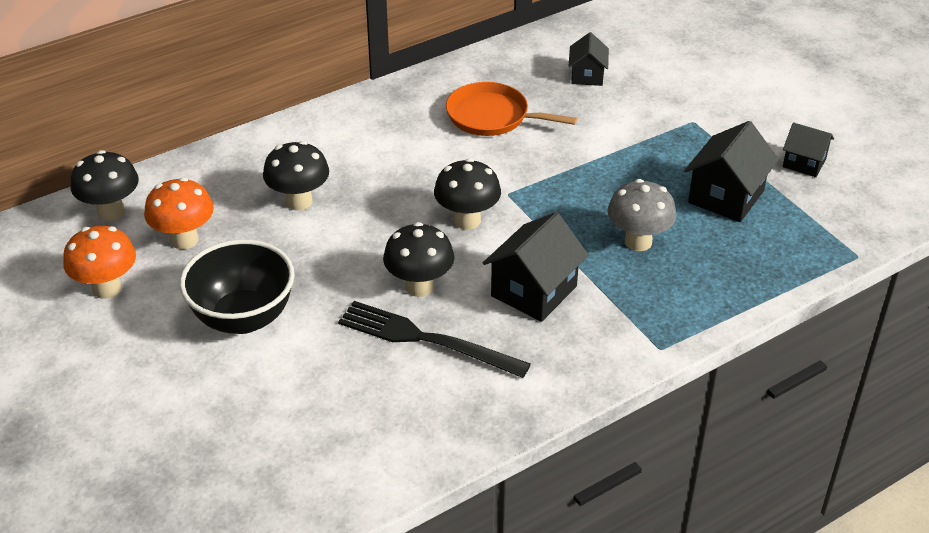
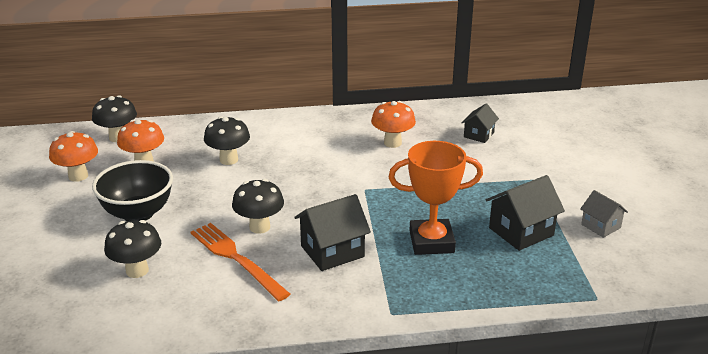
camera: 25 degrees right, 10 degrees down
black fork [338,301,531,378] -> orange fork [191,223,290,301]
black mushroom [434,158,501,230] -> black mushroom moved to [104,220,161,278]
orange pan [446,82,577,136] -> orange mushroom [371,101,416,148]
grey mushroom [607,179,676,251] -> orange trophy [389,141,483,255]
black house [783,122,834,177] -> grey house [580,190,628,238]

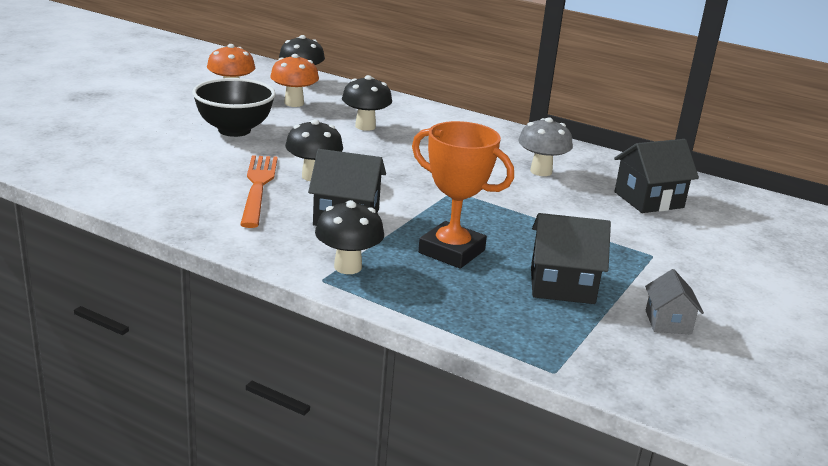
camera: 35 degrees right, 5 degrees down
black mushroom [104,220,161,278] -> black mushroom moved to [315,200,384,274]
orange mushroom [371,101,416,148] -> grey mushroom [518,117,573,176]
black house [461,103,499,143] -> black house [614,139,699,213], size x1.64

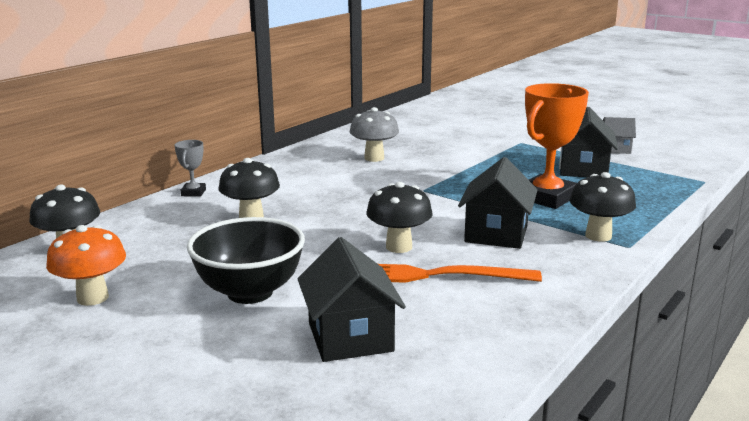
camera: 80 degrees left, 5 degrees down
orange mushroom [270,54,319,107] -> none
black house [614,139,699,213] -> black house moved to [298,237,406,362]
none -> grey trophy [174,140,206,197]

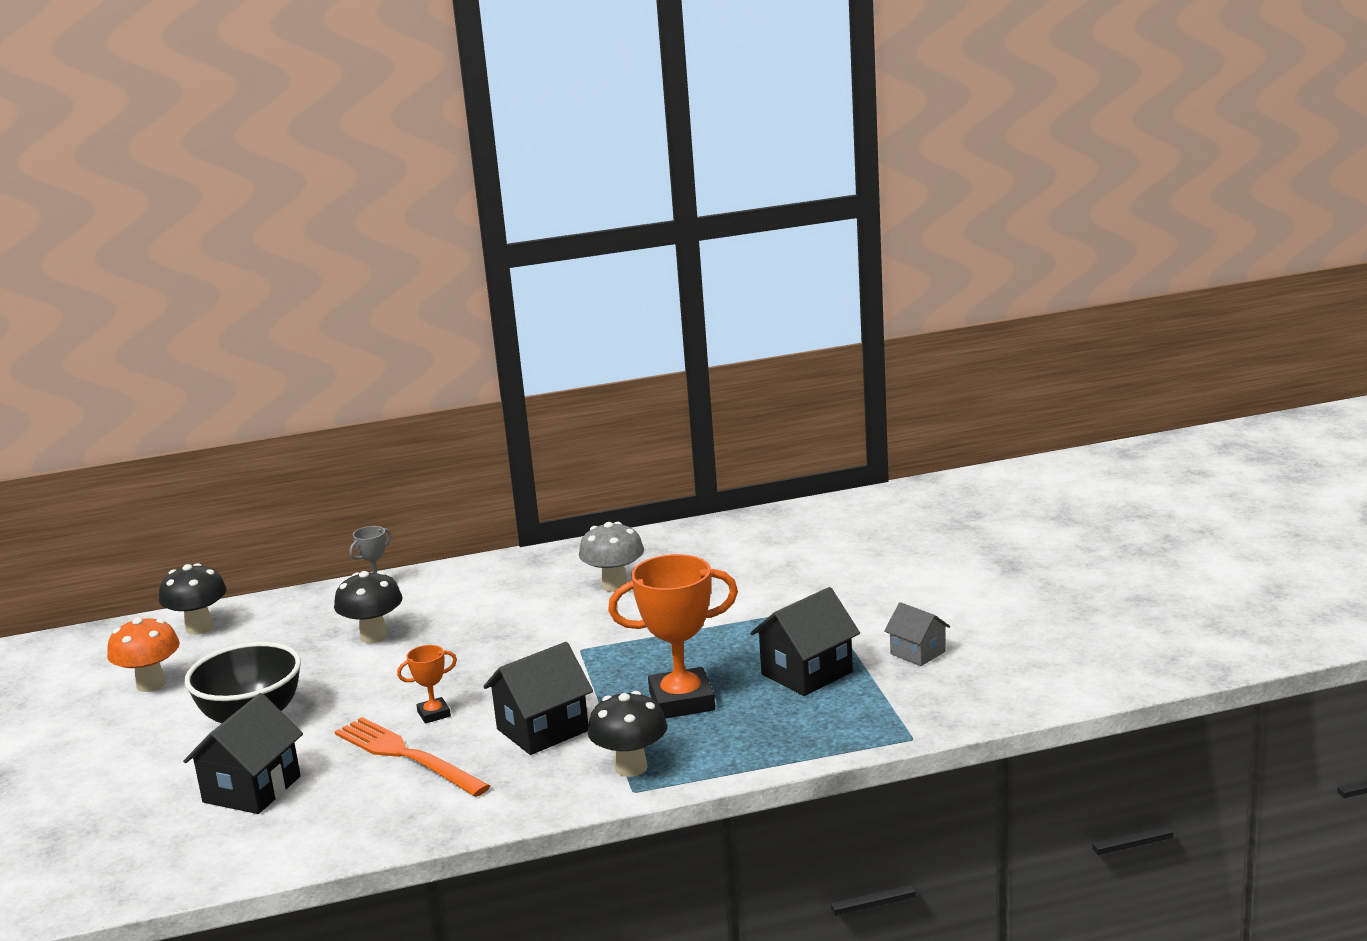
camera: 40 degrees right, 0 degrees up
black mushroom [366,182,433,253] -> orange trophy [397,645,457,724]

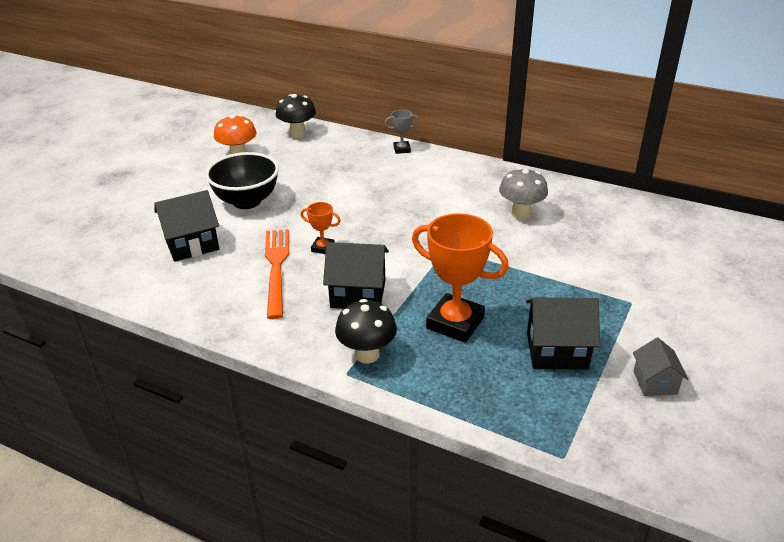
camera: 40 degrees right, 15 degrees up
black mushroom [334,571,403,643] -> none

